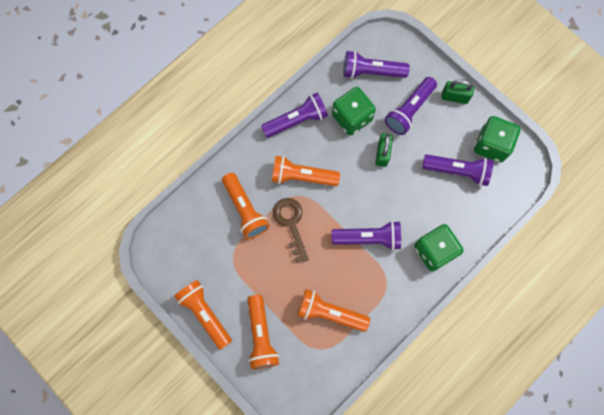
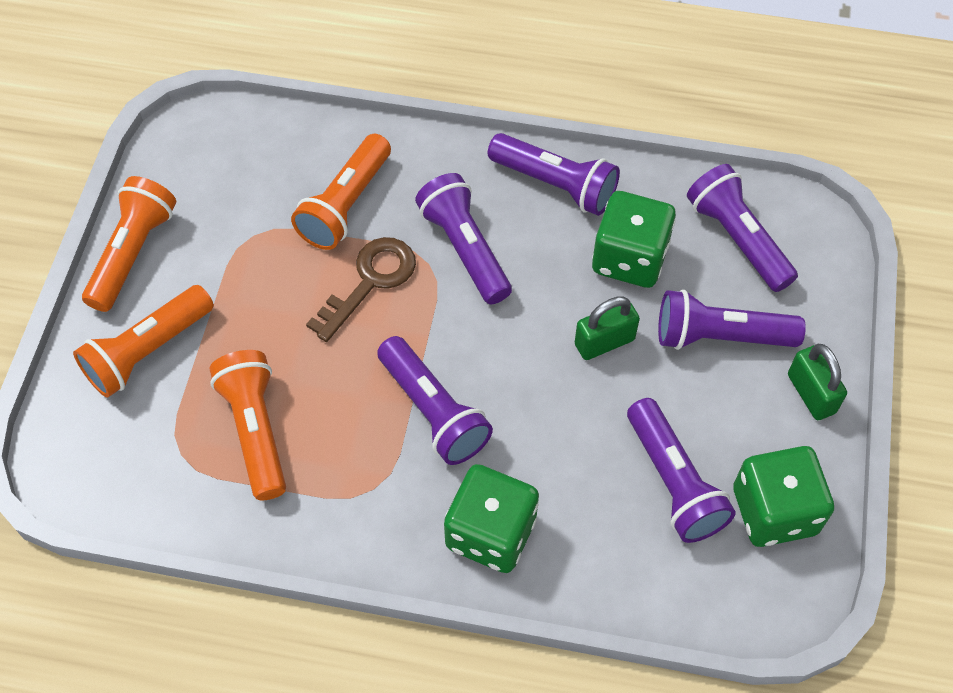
camera: 55 degrees right, 15 degrees down
orange flashlight [272,156,340,186] -> purple flashlight [415,173,512,304]

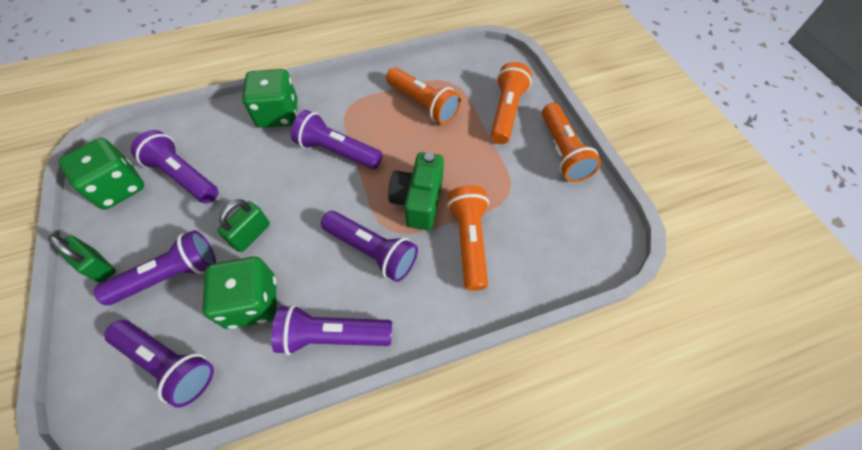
camera: 150 degrees right, 0 degrees up
brown key [306,237,416,342] -> green camera [388,152,444,230]

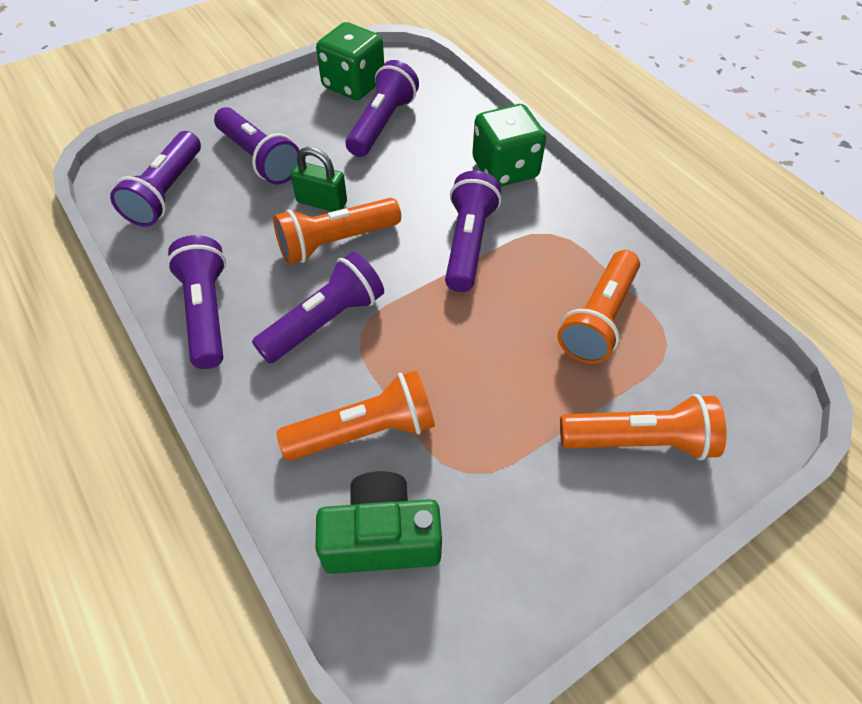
camera: 75 degrees right, 5 degrees down
green padlock [48,235,116,283] -> none
green dice [203,257,277,329] -> none
purple flashlight [321,211,418,282] -> purple flashlight turned 150 degrees counterclockwise [252,252,384,364]
green camera [388,152,444,230] -> green camera moved to [315,471,442,574]
orange flashlight [542,103,601,182] -> orange flashlight moved to [273,198,401,264]

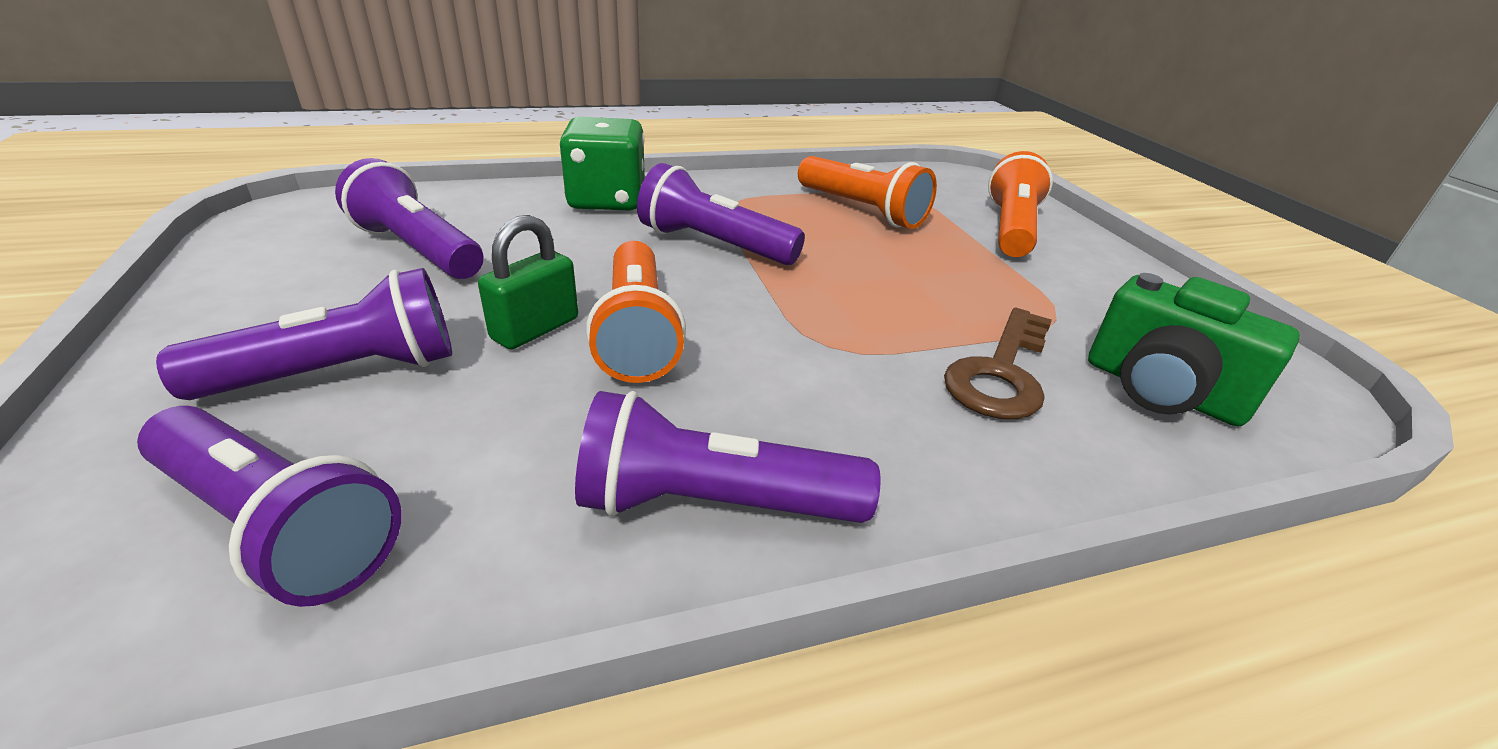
camera: 75 degrees left, 20 degrees down
purple flashlight [252,252,384,364] -> none
orange flashlight [277,370,435,461] -> brown key [944,308,1052,419]
green camera [315,471,442,574] -> green camera turned 60 degrees counterclockwise [1088,273,1300,426]
green dice [316,22,384,100] -> none

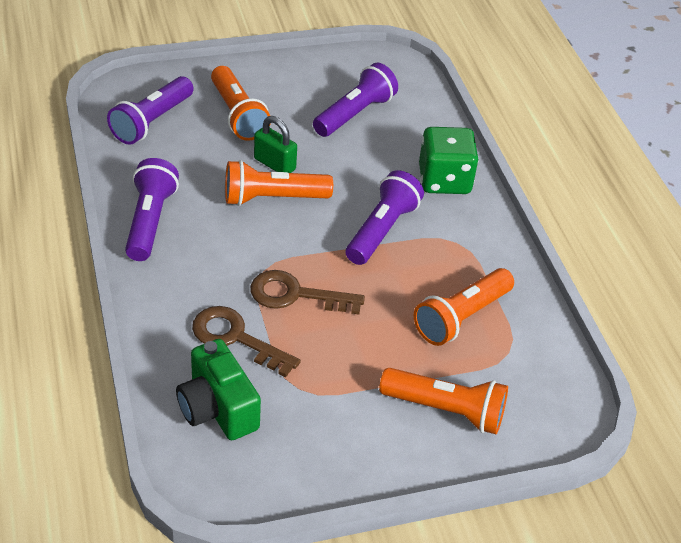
camera: 90 degrees right, 10 degrees up
purple flashlight [156,268,452,400] -> orange flashlight [211,66,271,141]
green camera [1088,273,1300,426] -> green camera turned 75 degrees counterclockwise [176,339,261,440]
none -> brown key [250,270,365,314]

